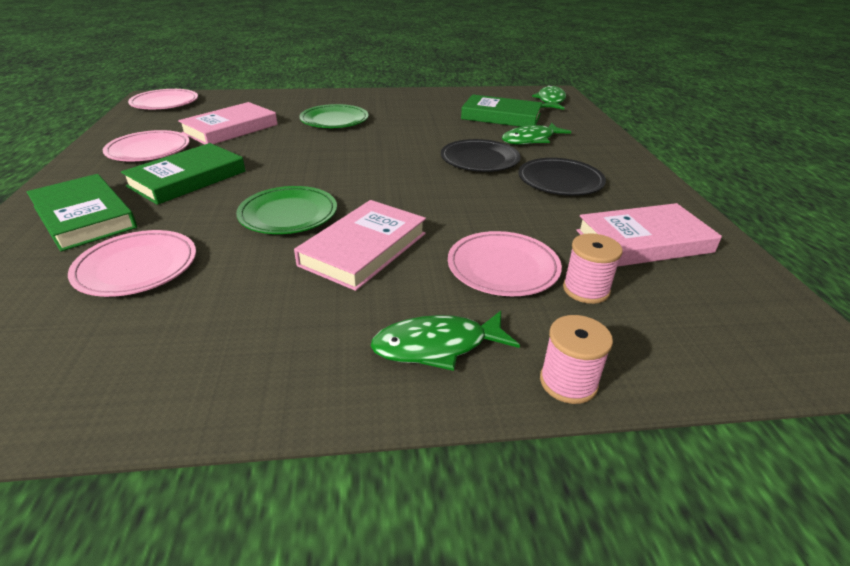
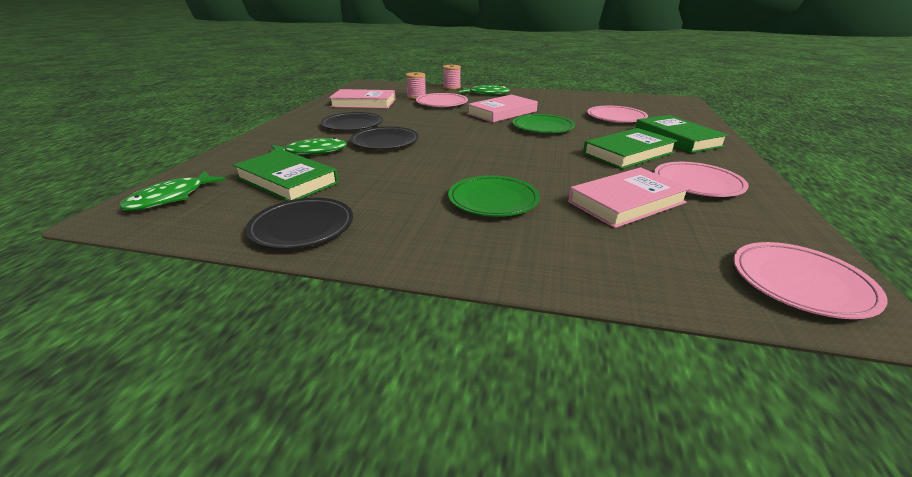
camera: 160 degrees left, 5 degrees down
none -> black plate [246,198,353,249]

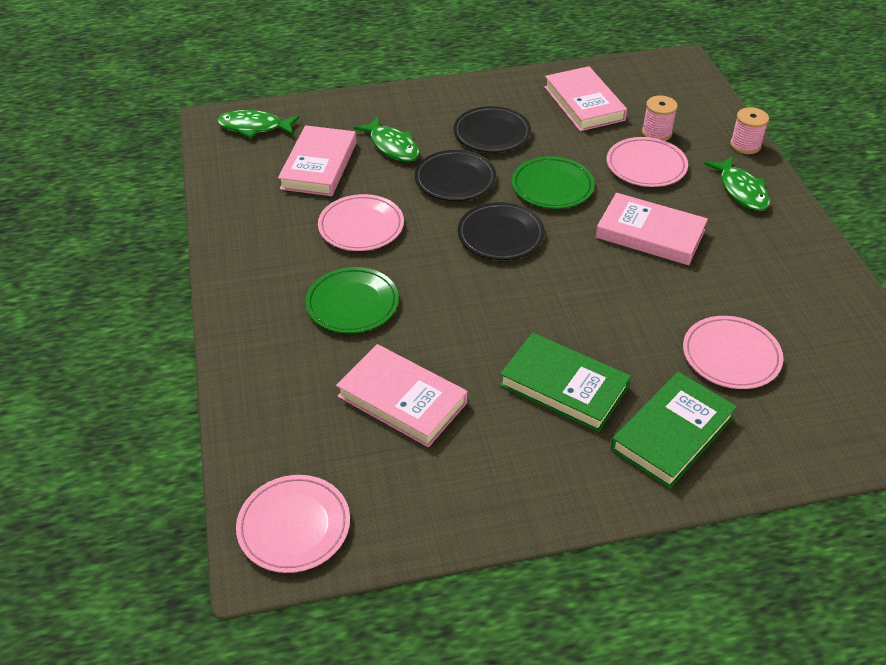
camera: 65 degrees right, 15 degrees up
green book [233,149,339,201] -> pink book [278,125,356,196]
black plate [246,198,353,249] -> black plate moved to [458,202,545,260]
green plate [512,114,575,133] -> green plate moved to [512,156,595,209]
pink plate [654,162,749,197] -> pink plate moved to [318,194,404,251]

